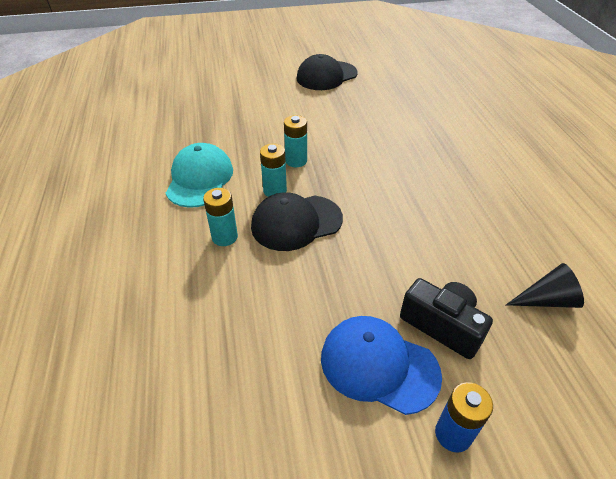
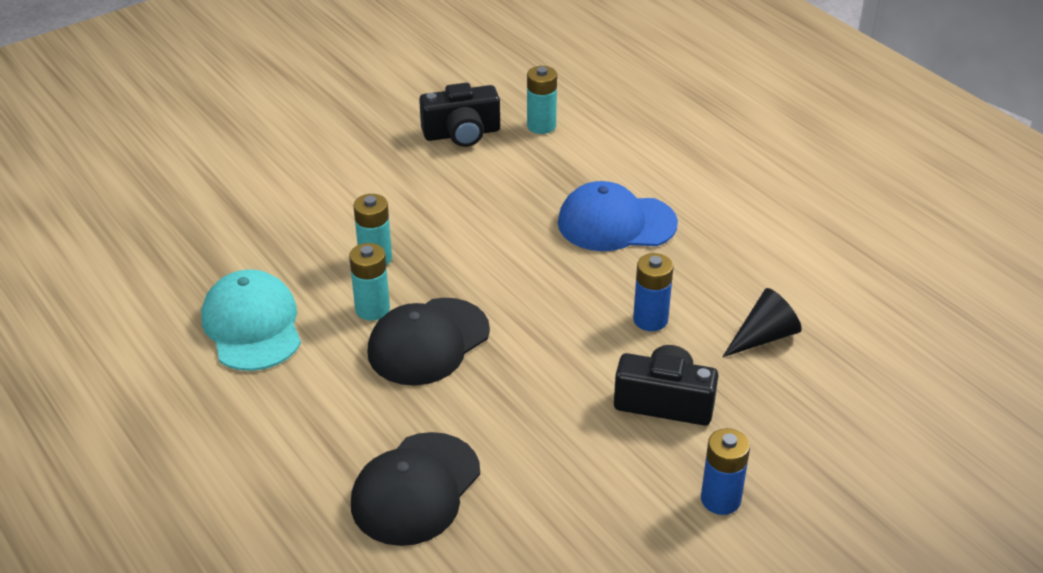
camera: 25 degrees left, 5 degrees down
turquoise battery [203,188,238,246] -> turquoise battery moved to [527,66,557,134]
black cap [297,54,357,90] -> black cap moved to [351,432,480,546]
blue cap [321,316,442,415] -> blue cap moved to [558,181,678,251]
none -> black camera [419,83,500,147]
none -> blue battery [633,253,673,331]

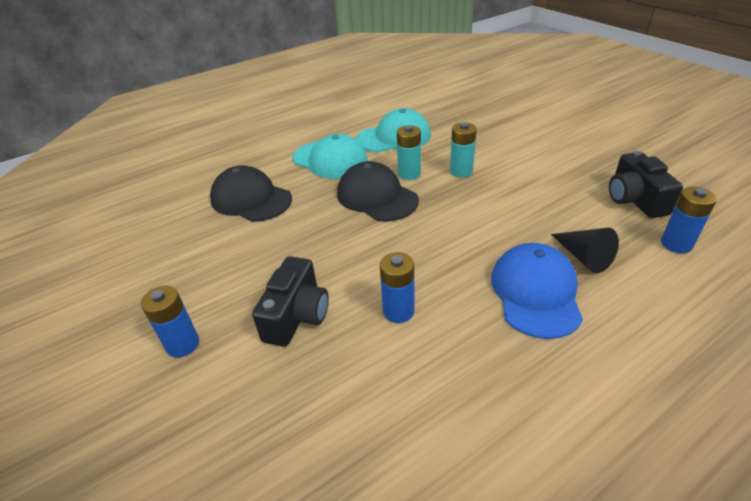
camera: 95 degrees right, 0 degrees up
turquoise battery [527,66,557,134] -> blue battery [661,187,717,253]
black cone [723,288,802,357] -> black cone moved to [551,228,619,273]
none -> turquoise cap [293,134,368,179]

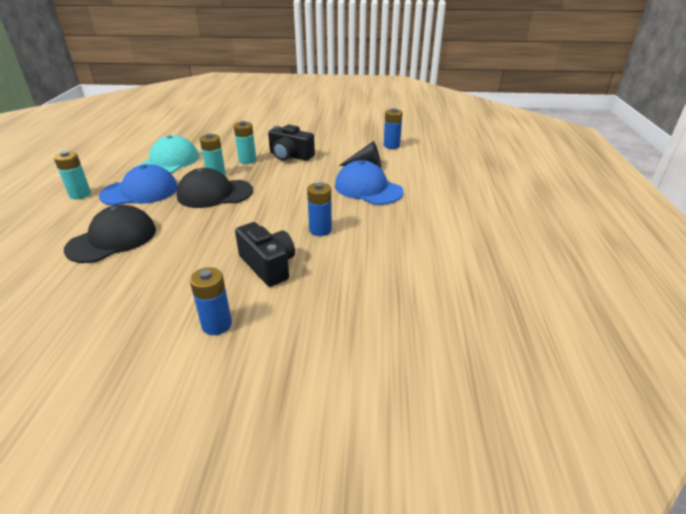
camera: 55 degrees left, 5 degrees down
black cap [210,165,292,222] -> black cap turned 150 degrees clockwise [64,205,156,263]
turquoise cap [293,134,368,179] -> blue cap [99,164,178,206]
black camera [609,151,683,218] -> black camera moved to [268,125,315,161]
none -> turquoise battery [54,151,91,199]

